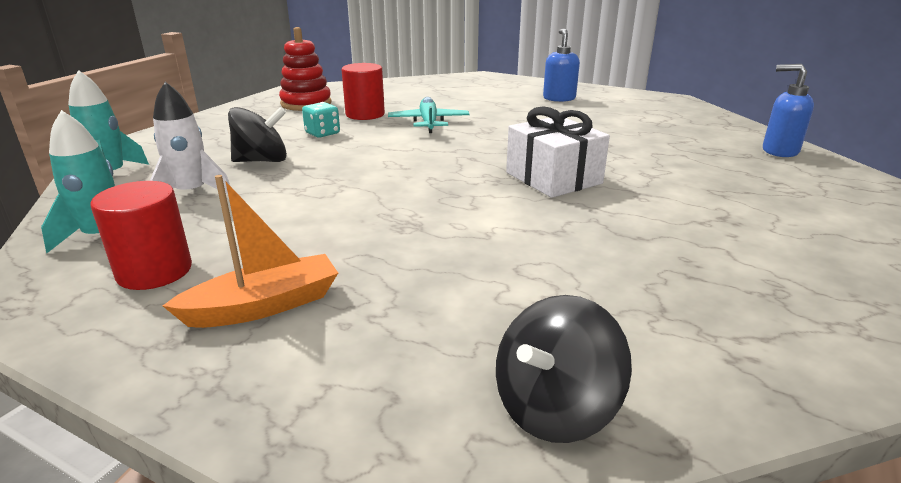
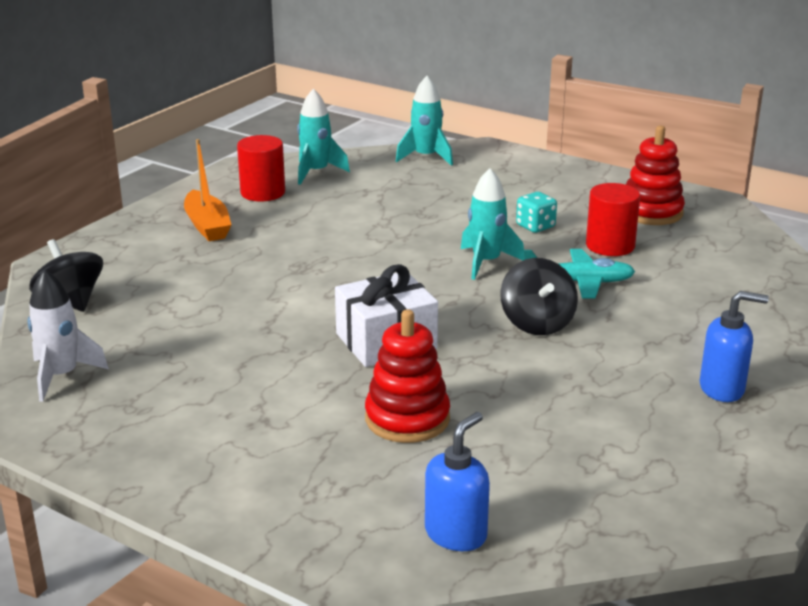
camera: 95 degrees right, 0 degrees up
white rocket [150,82,230,195] -> white rocket moved to [28,269,109,402]
black spinning top [228,107,287,162] -> black spinning top moved to [500,258,578,335]
none -> red stacking toy [365,309,450,443]
none -> turquoise rocket [461,168,524,280]

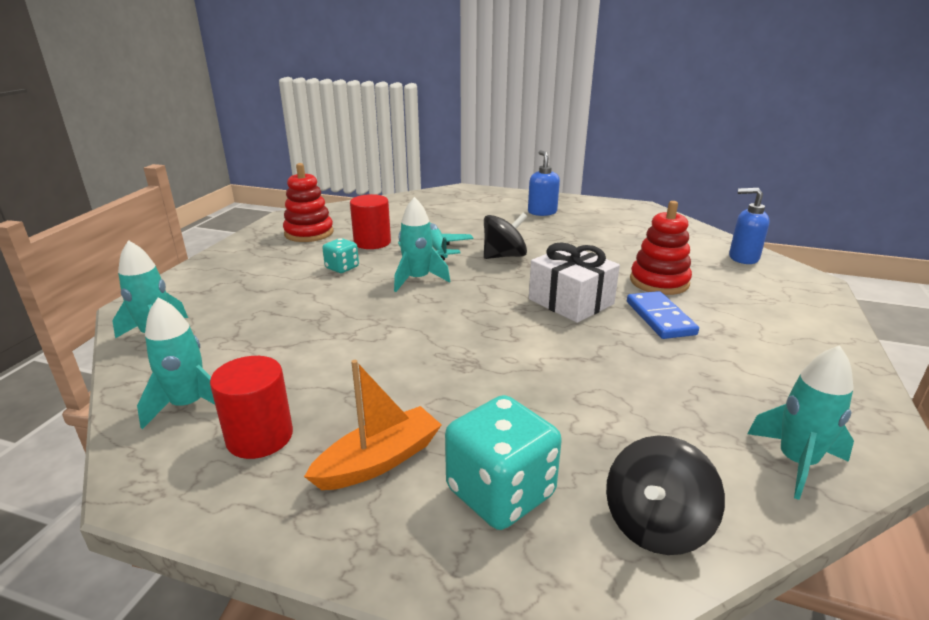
camera: 105 degrees left, 0 degrees up
white rocket [28,269,109,402] -> turquoise rocket [748,345,854,500]
none -> turquoise dice [445,395,562,530]
none -> blue domino [627,291,699,339]

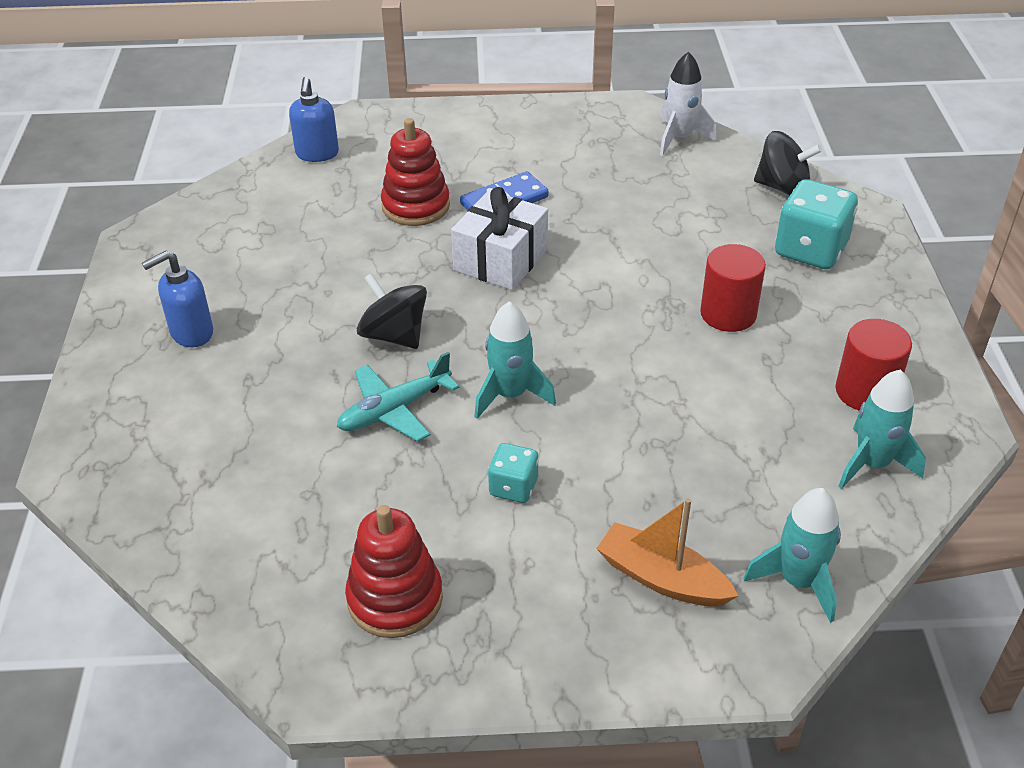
camera: 110 degrees left, 15 degrees up
orange boat [304,360,442,490] -> orange boat moved to [596,498,738,606]
red cylinder [350,194,391,249] -> red cylinder moved to [700,244,766,332]
turquoise rocket [748,345,854,500] -> white rocket [660,51,716,156]

